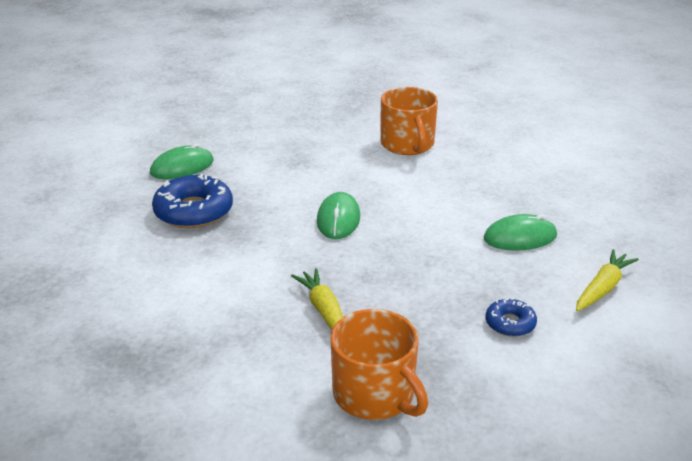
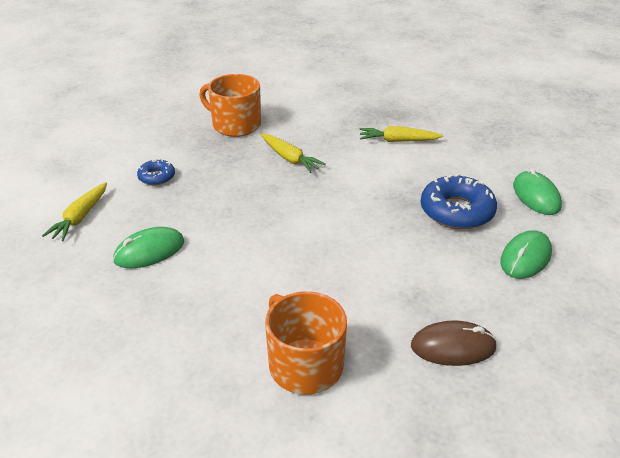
camera: 160 degrees right, 5 degrees up
green mouse [317,192,360,239] -> green mouse moved to [513,168,562,215]
none -> yellow carrot [360,126,443,142]
none -> brown mouse [411,320,497,366]

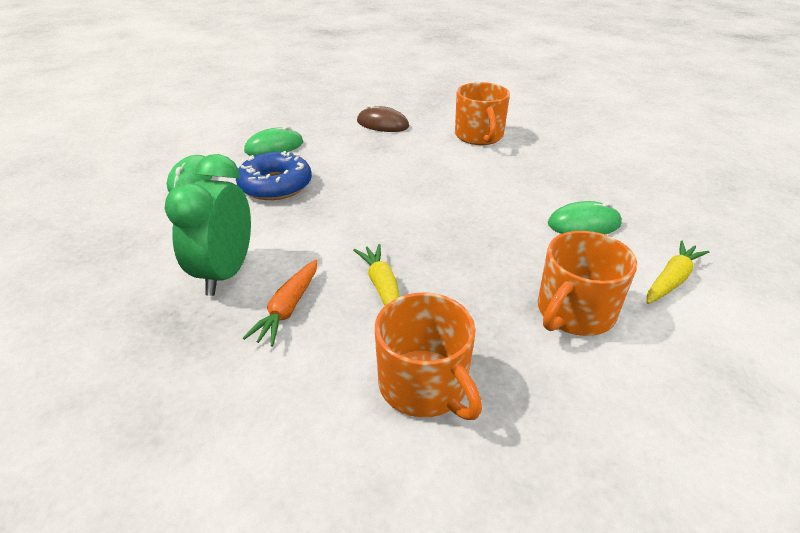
camera: 155 degrees left, 0 degrees up
blue donut [137,159,175,185] -> orange mug [538,231,637,336]
yellow carrot [360,126,443,142] -> green clock [164,154,251,296]
none -> orange carrot [243,259,317,346]

